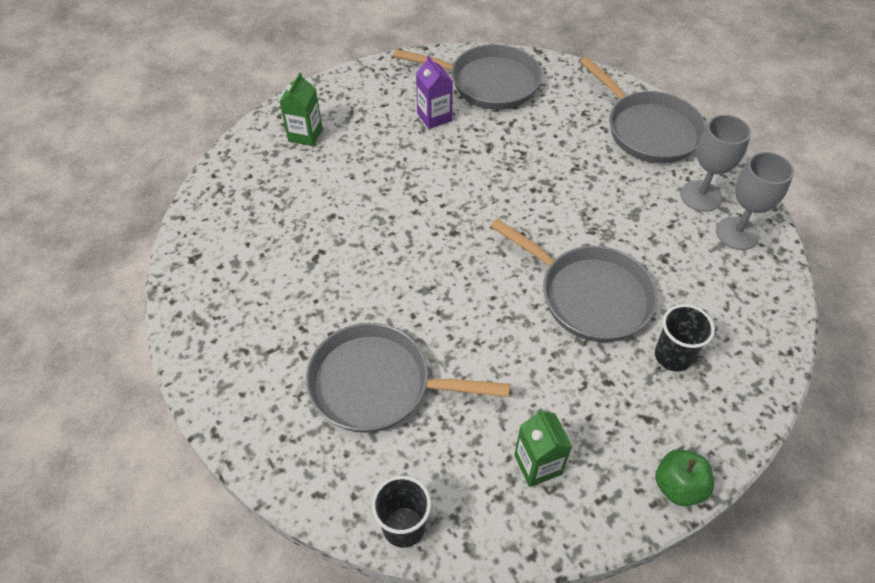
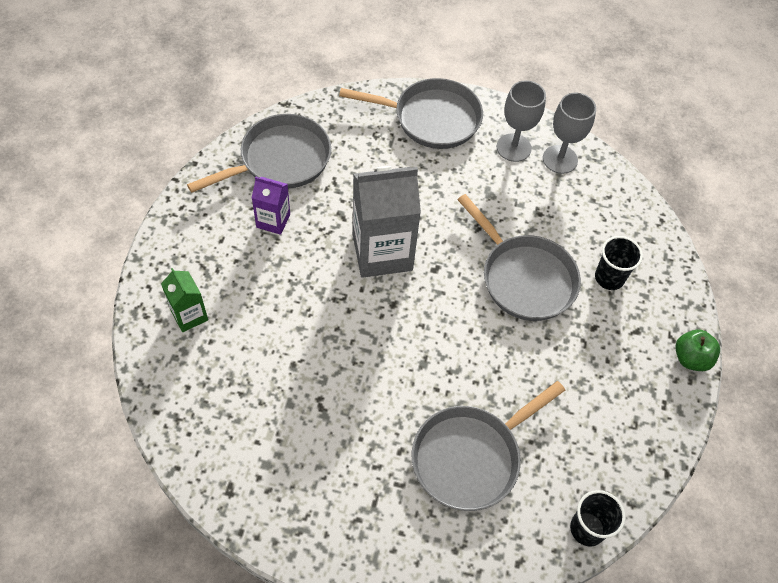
camera: 50 degrees left, 5 degrees up
grey pan [490,218,657,342] -> grey pan turned 60 degrees clockwise [457,194,581,321]
green carton [514,409,573,487] -> none
none -> grey carton [353,166,421,278]

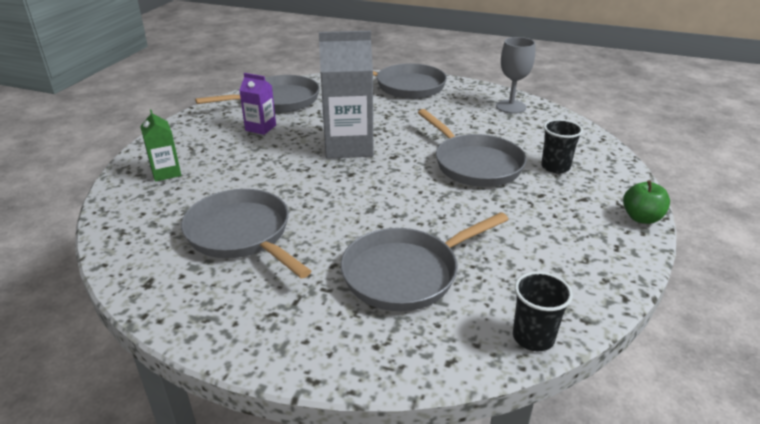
camera: 10 degrees right, 25 degrees down
grey goblet [497,80,546,162] -> none
none -> grey pan [181,189,311,279]

